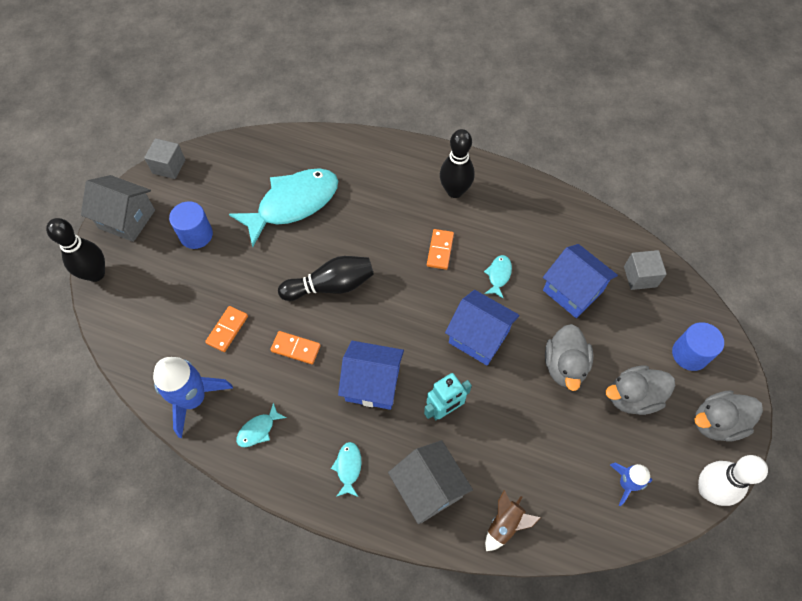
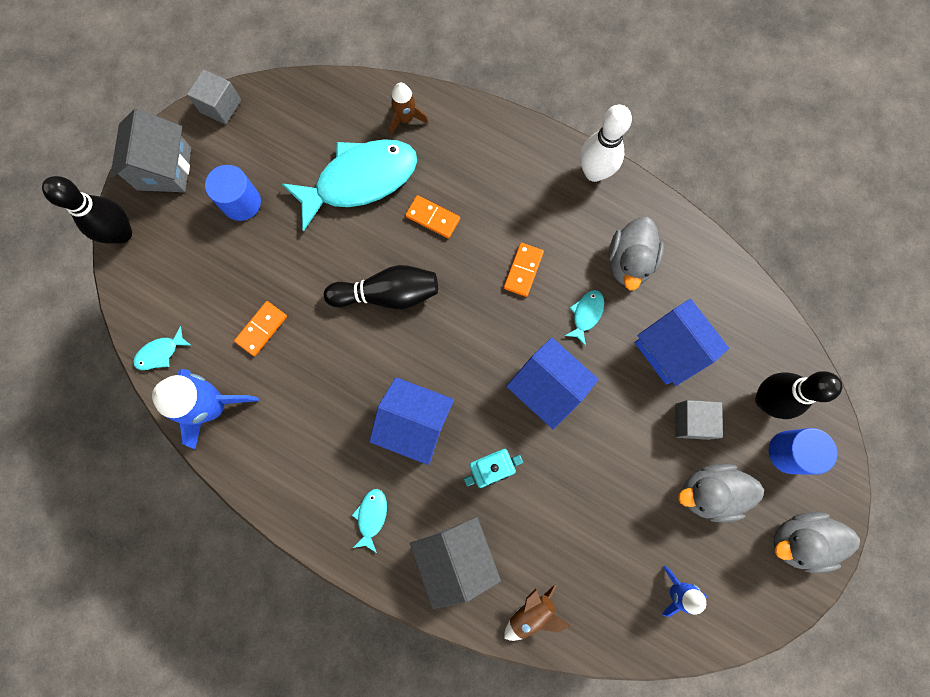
camera: 10 degrees right, 15 degrees up
grey house [81,175,155,242] -> grey house turned 60 degrees clockwise [110,109,191,192]
turquoise fish [236,403,287,447] -> turquoise fish moved to [133,326,192,370]
orange domino [270,331,321,364] -> orange domino moved to [405,195,460,238]
black bowling pin [440,129,475,198] -> black bowling pin moved to [755,371,842,419]
grey duck [545,324,593,391] -> grey duck moved to [609,217,664,290]
grey cube [624,250,667,290] -> grey cube moved to [675,400,723,440]
white bowling pin [698,455,768,506] -> white bowling pin moved to [580,105,632,182]
none -> brown rocket [390,83,429,135]

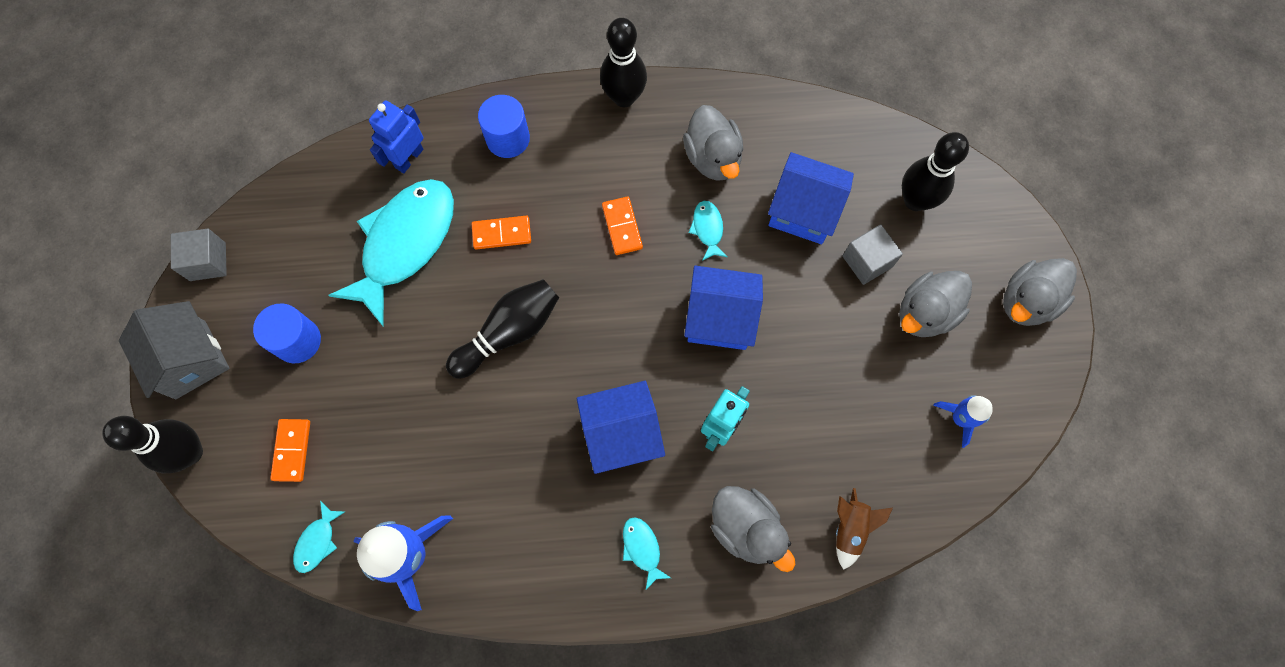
camera: 35 degrees left, 5 degrees down
orange domino [234,301,287,356] -> orange domino moved to [270,419,310,482]
brown rocket [390,83,429,135] -> blue robot [369,100,423,173]
grey house [410,517,501,609] -> grey duck [711,486,795,572]
white bowling pin [580,105,632,182] -> black bowling pin [600,18,647,107]
blue cylinder [768,428,837,475] -> blue cylinder moved to [478,95,530,158]

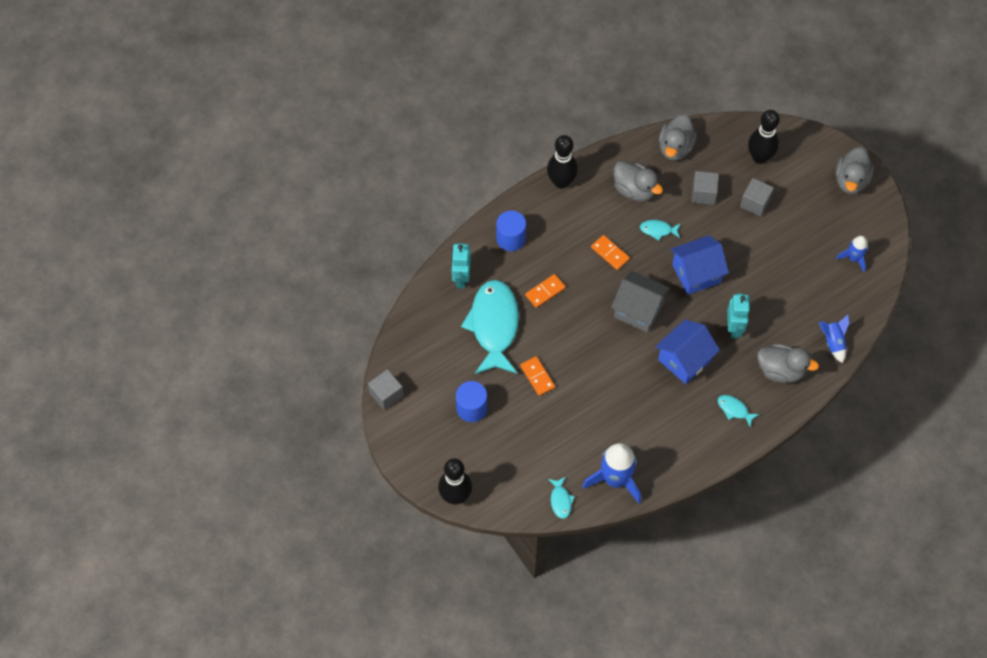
camera: 30 degrees left, 10 degrees down
grey house [119,301,230,399] -> grey house moved to [611,271,670,333]
orange domino [270,419,310,482] -> orange domino moved to [520,356,555,396]
blue robot [369,100,423,173] -> turquoise robot [451,243,471,289]
black bowling pin [446,279,559,379] -> none
turquoise fish [689,201,727,261] -> turquoise fish turned 45 degrees counterclockwise [640,220,680,240]
blue house [768,152,854,244] -> grey cube [691,171,719,205]
brown rocket [836,488,893,570] -> blue rocket [819,315,849,363]
grey duck [899,271,972,337] -> grey duck moved to [659,114,697,161]

